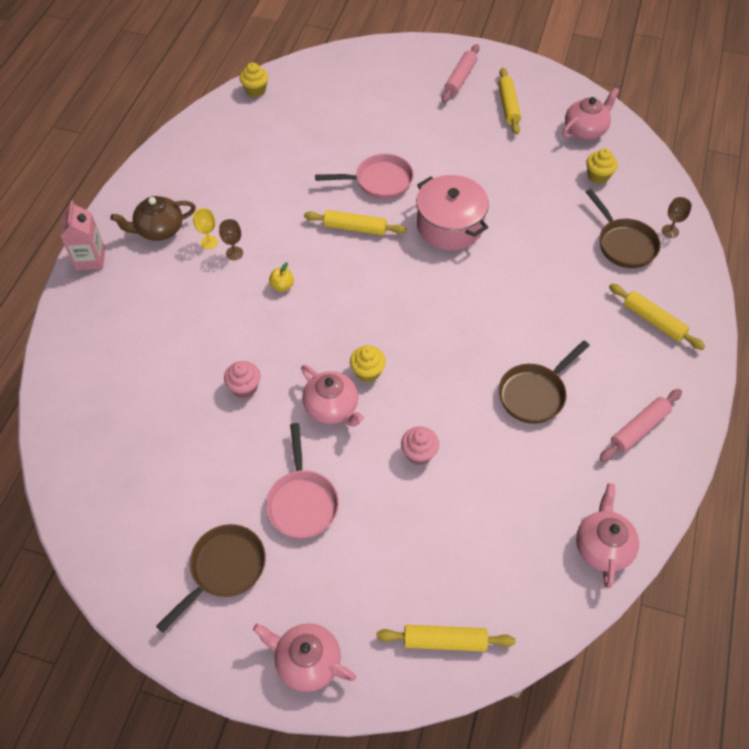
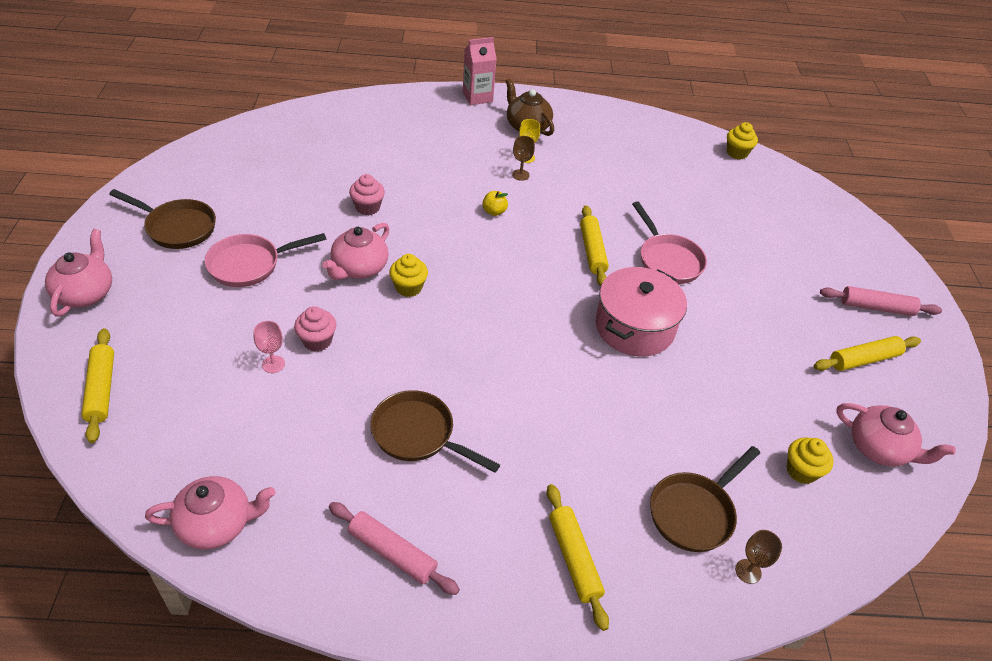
camera: 70 degrees right, 10 degrees down
yellow rolling pin [609,283,705,350] -> yellow rolling pin turned 45 degrees counterclockwise [547,484,609,631]
none -> pink goblet [253,321,285,373]

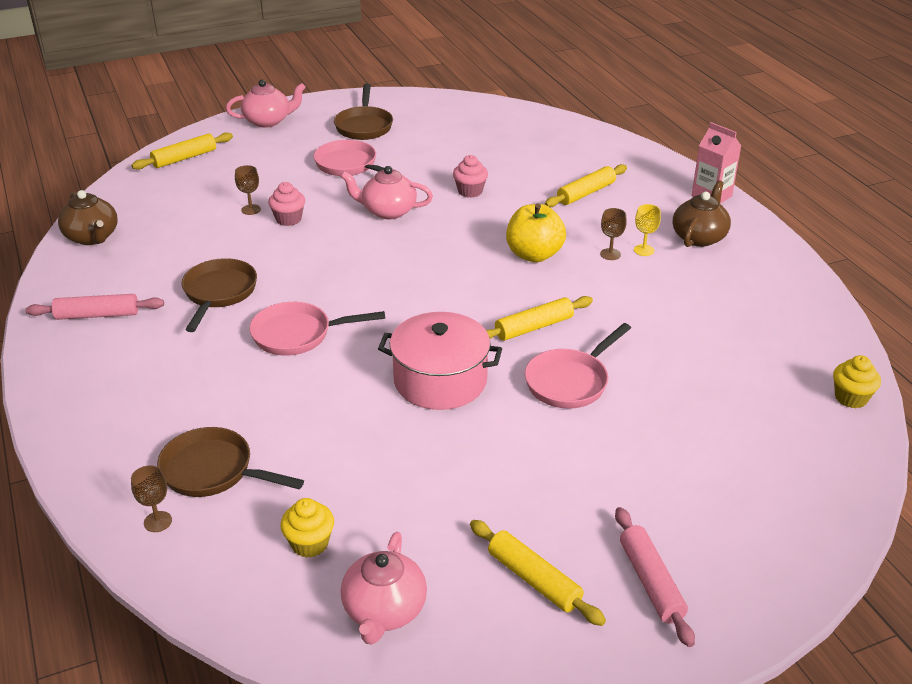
camera: 70 degrees right, 10 degrees down
pink teapot [145,476,275,549] -> brown teapot [58,190,117,245]
pink goblet [253,321,285,373] -> brown goblet [235,165,261,215]
pink rolling pin [329,502,460,595] -> pink rolling pin turned 75 degrees clockwise [26,294,164,320]
yellow cupcake [389,254,428,297] -> none
yellow apple [482,191,508,216] -> yellow apple [506,203,566,262], size x2.09
yellow rolling pin [547,484,609,631] -> yellow rolling pin moved to [545,164,627,207]
none -> pink pan [249,302,385,356]

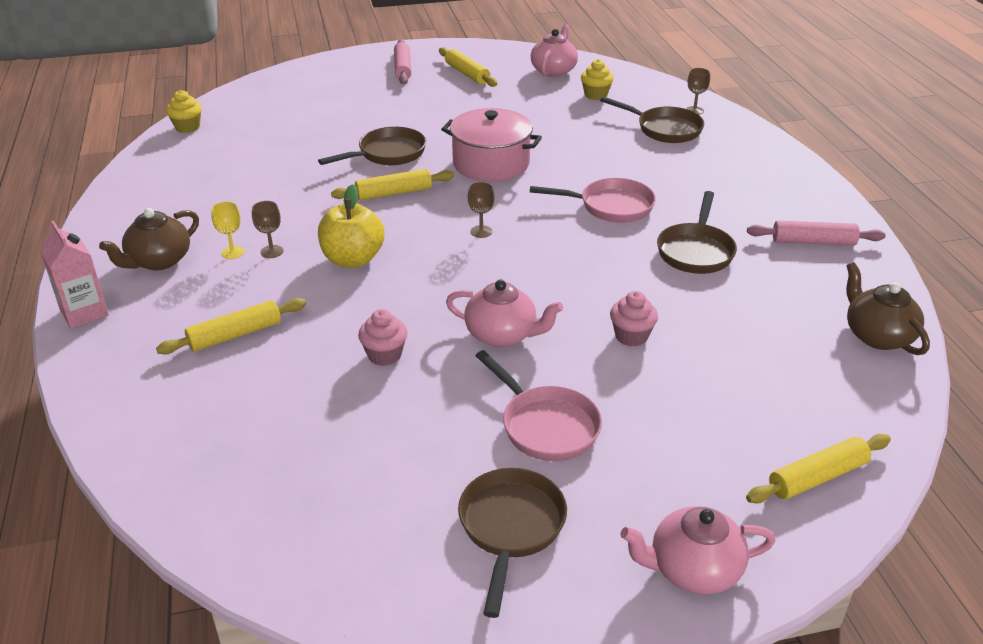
camera: 170 degrees left, 0 degrees up
brown goblet [235,165,261,215] -> brown goblet moved to [468,182,495,238]
pink pan [525,323,631,409] -> brown pan [318,127,426,165]

